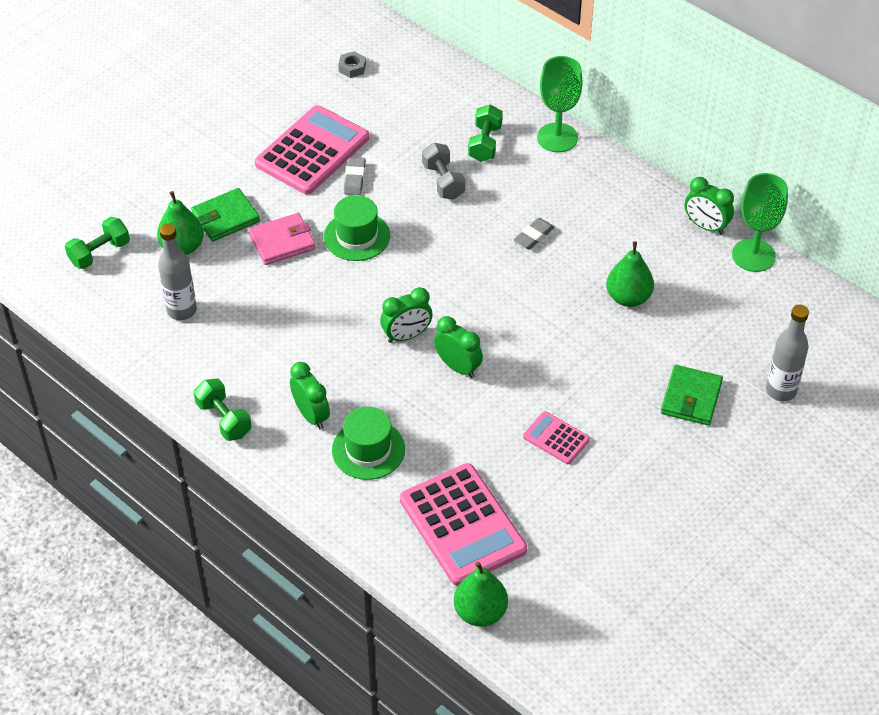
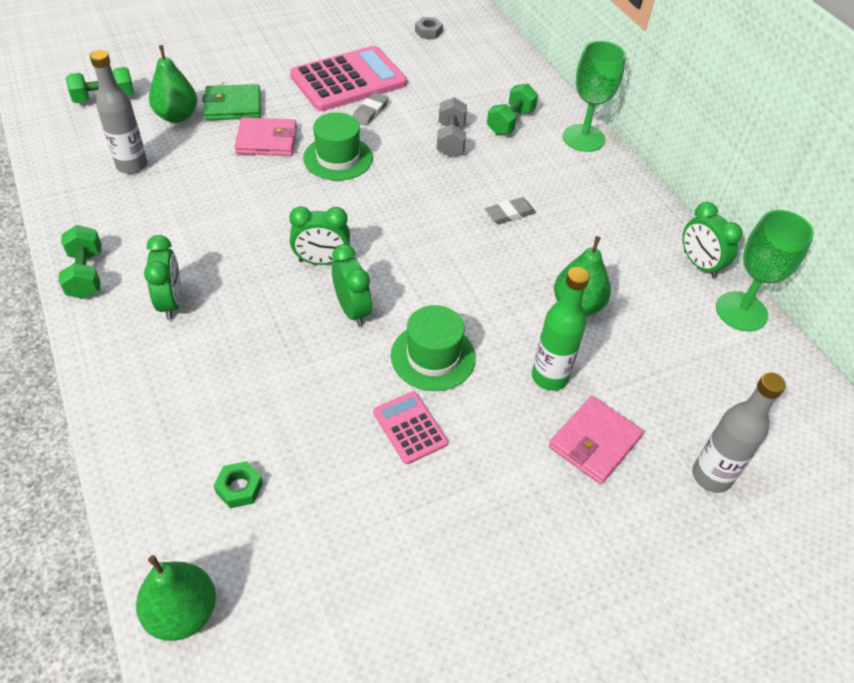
camera: 20 degrees right, 0 degrees up
green hat [332,407,405,480] -> green hat moved to [391,305,476,391]
pink calculator [400,463,527,586] -> green nut [214,461,263,508]
green wallet [661,365,723,425] -> pink wallet [549,396,644,484]
none -> green bottle [532,267,590,391]

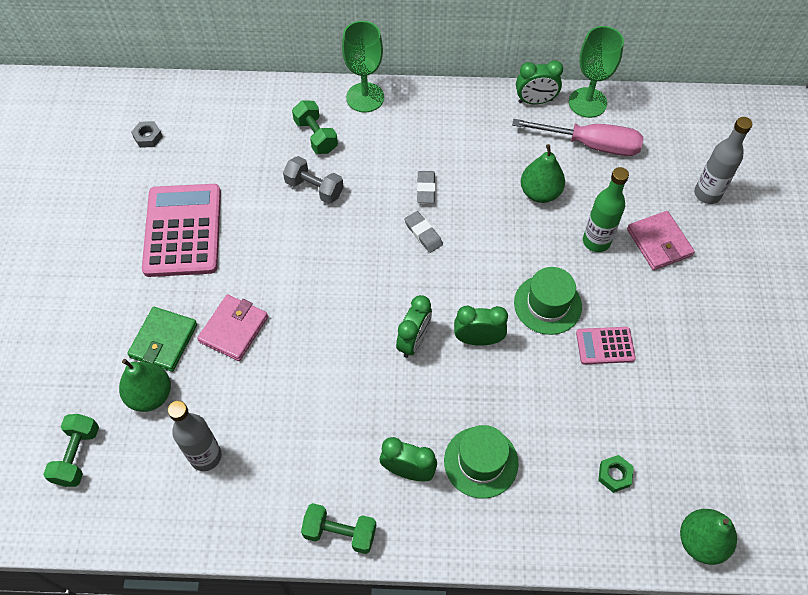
camera: 60 degrees left, 10 degrees up
green hat [303,112,373,181] -> green hat moved to [444,425,519,499]
grey eraser [353,92,389,126] -> grey eraser moved to [404,211,443,253]
none -> pink screwdriver [512,119,643,156]

